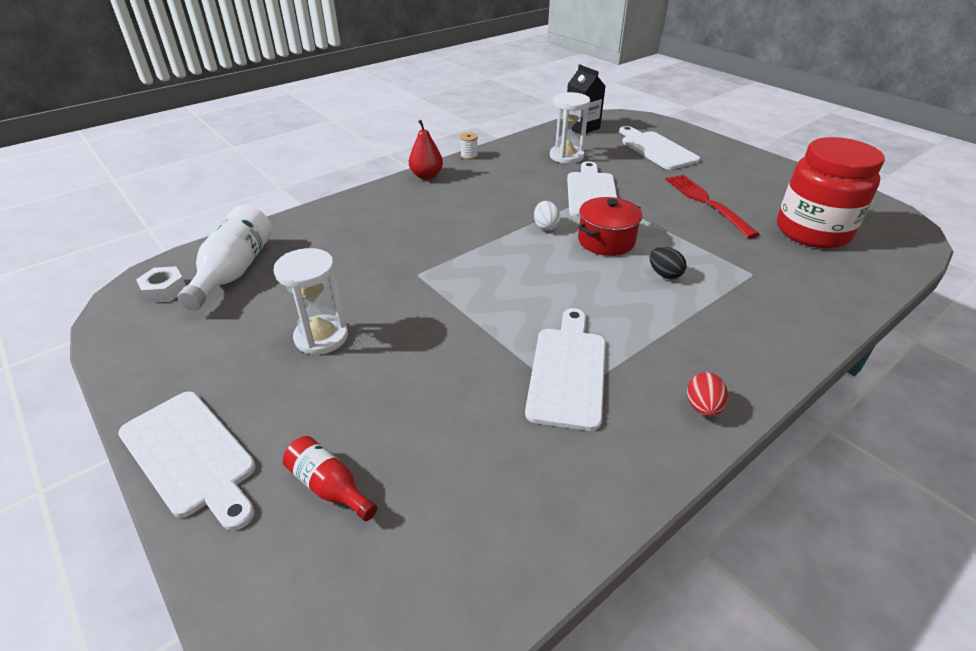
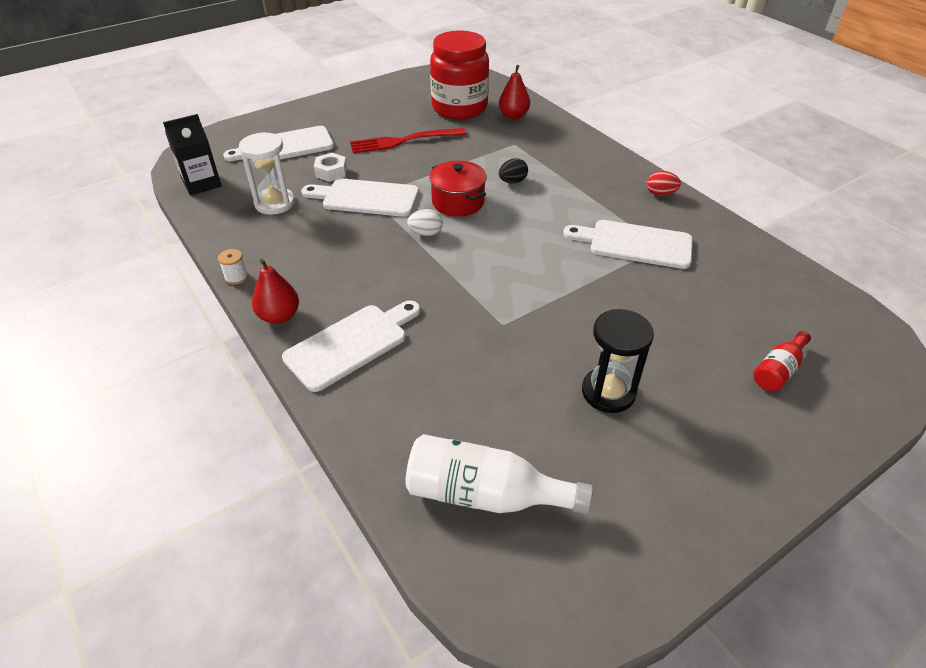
camera: 85 degrees left, 5 degrees up
white cutting board [118,391,256,531] -> white cutting board moved to [282,300,420,392]
white nut [136,266,186,303] -> white nut moved to [314,153,347,182]
white hourglass [273,248,348,355] -> black hourglass [582,309,654,413]
none -> red pear [499,65,530,119]

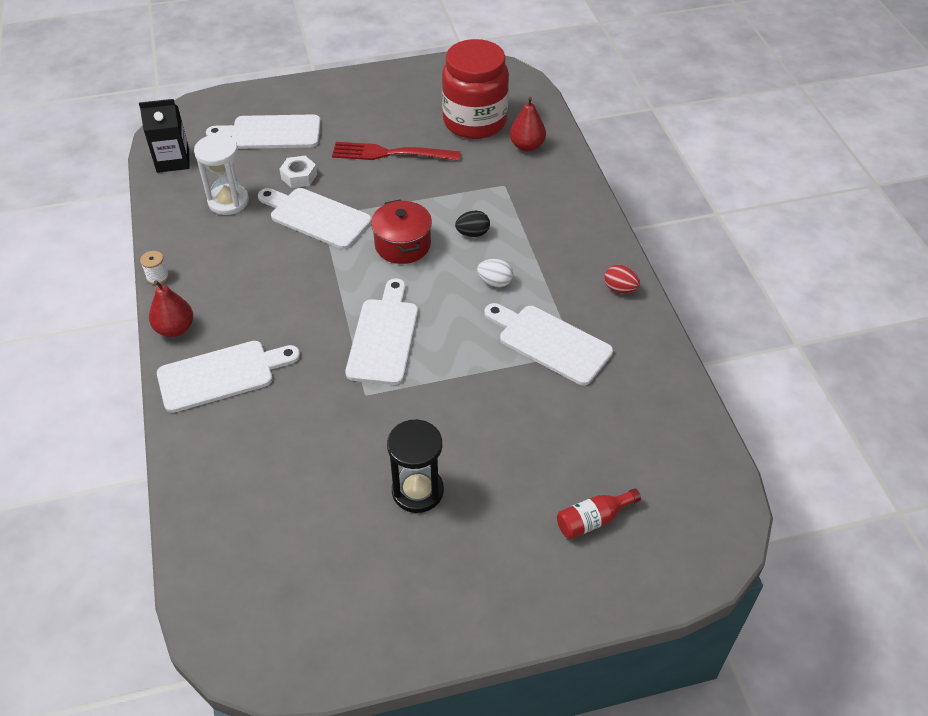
camera: 20 degrees right, 5 degrees up
white bottle [405,434,593,514] -> none
white egg [407,209,443,236] -> white egg moved to [477,259,513,287]
none -> white cutting board [345,278,418,385]

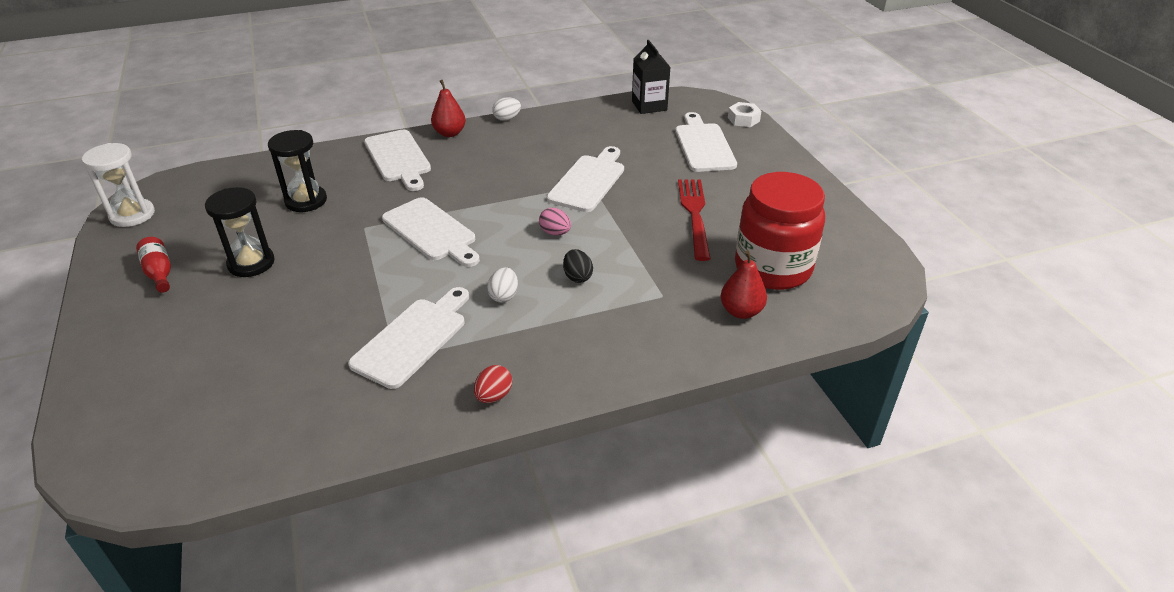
camera: 85 degrees right, 10 degrees down
white spool [140,251,169,285] -> white egg [492,97,521,121]
white hourglass [194,134,249,215] -> white hourglass moved to [82,143,155,227]
white nut [280,156,317,188] -> white nut moved to [728,102,761,127]
white cutting board [345,278,418,385] -> white cutting board turned 45 degrees clockwise [382,197,480,267]
red pot [371,199,432,264] -> pink egg [539,208,571,236]
red bottle [557,488,641,539] -> red bottle moved to [136,237,171,293]
none -> black hourglass [268,130,327,212]

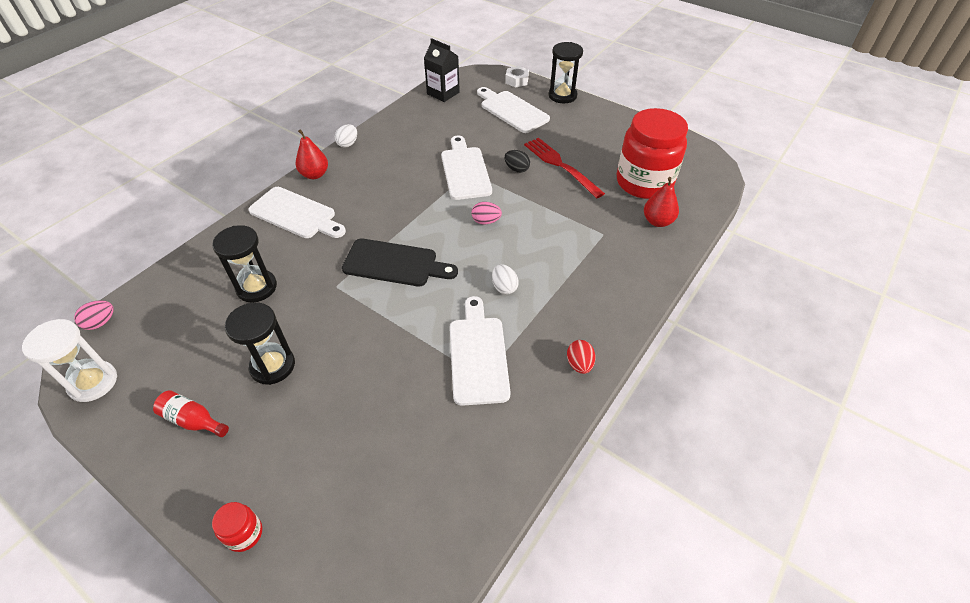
camera: 35 degrees left, 10 degrees up
white cutting board [382,197,480,267] -> black cutting board [342,238,458,287]
black egg [563,249,593,283] -> black egg moved to [505,150,530,173]
none -> pink egg [74,300,114,330]
none -> red jar [212,502,262,552]
none -> black hourglass [548,42,583,103]

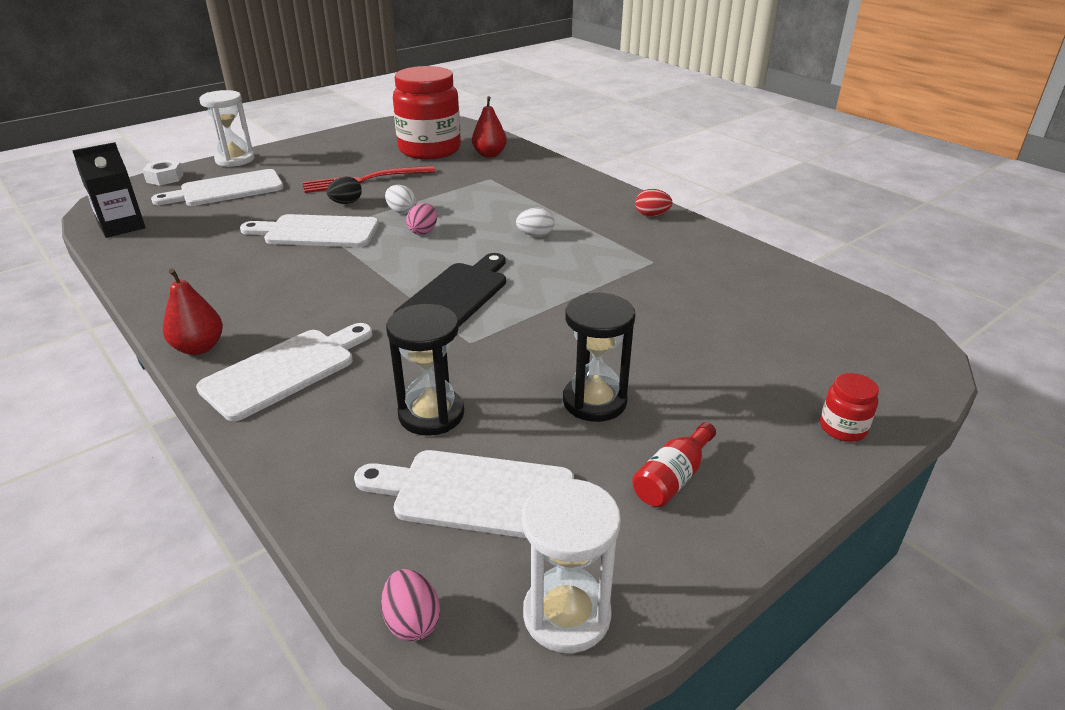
camera: 75 degrees left, 15 degrees down
white egg [335,124,357,148] -> white egg moved to [385,185,417,214]
white cutting board [450,296,511,406] -> white cutting board moved to [354,450,574,538]
black hourglass [548,42,583,103] -> white hourglass [199,90,255,167]

